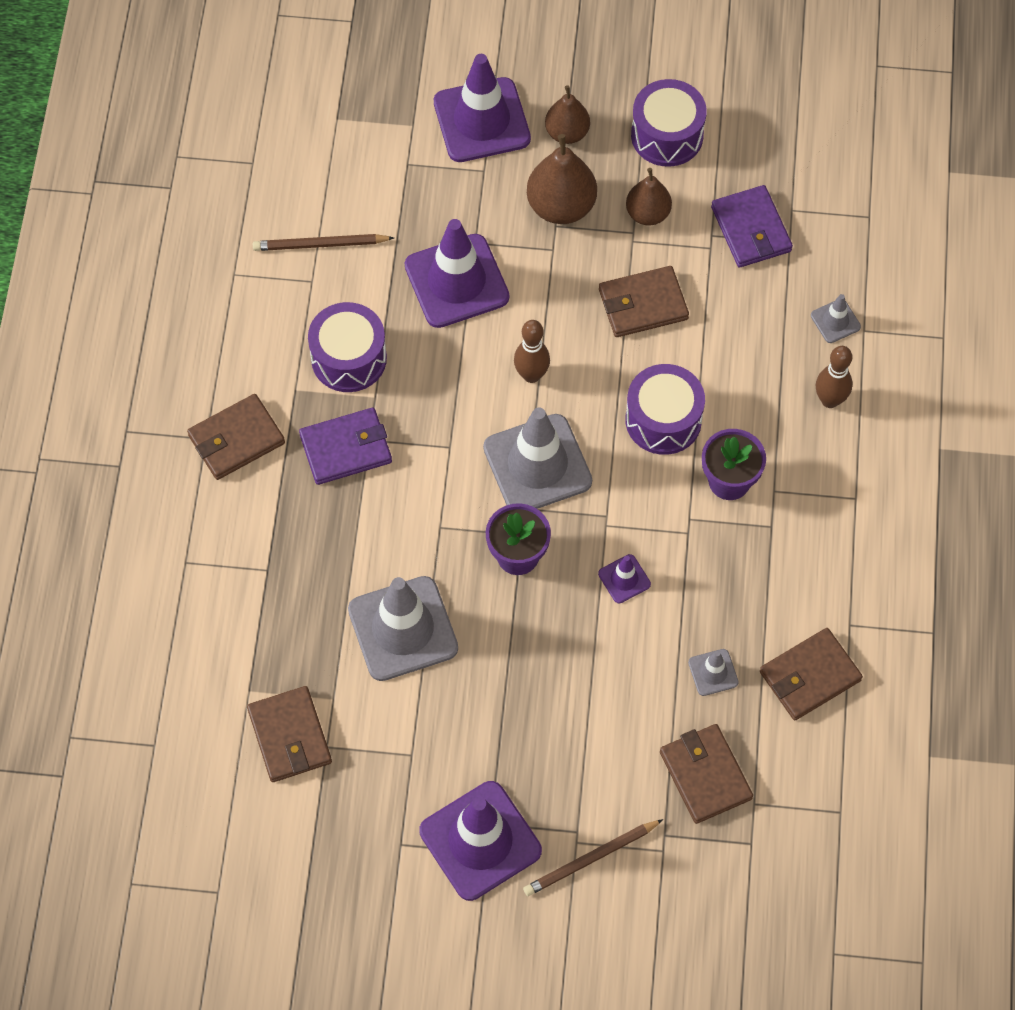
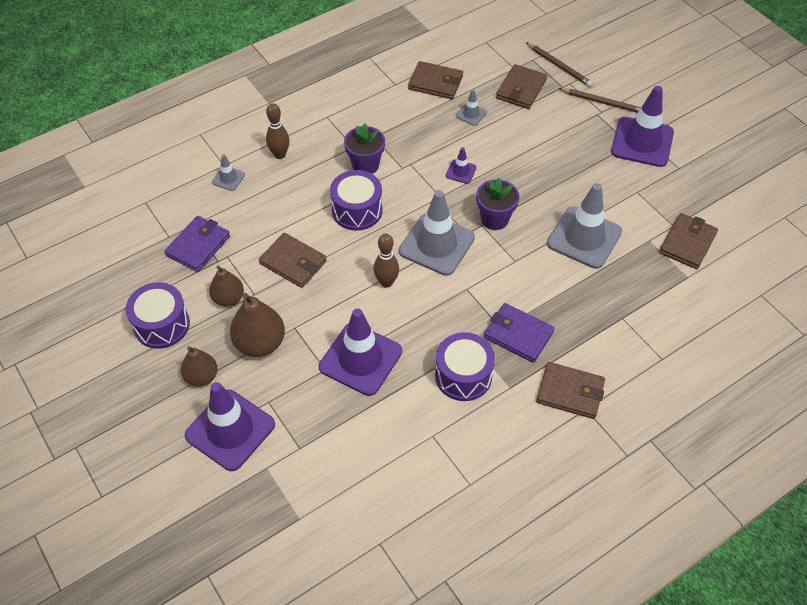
camera: 130 degrees left, 10 degrees down
brown pencil [253,234,394,251] -> brown pencil moved to [526,42,593,87]

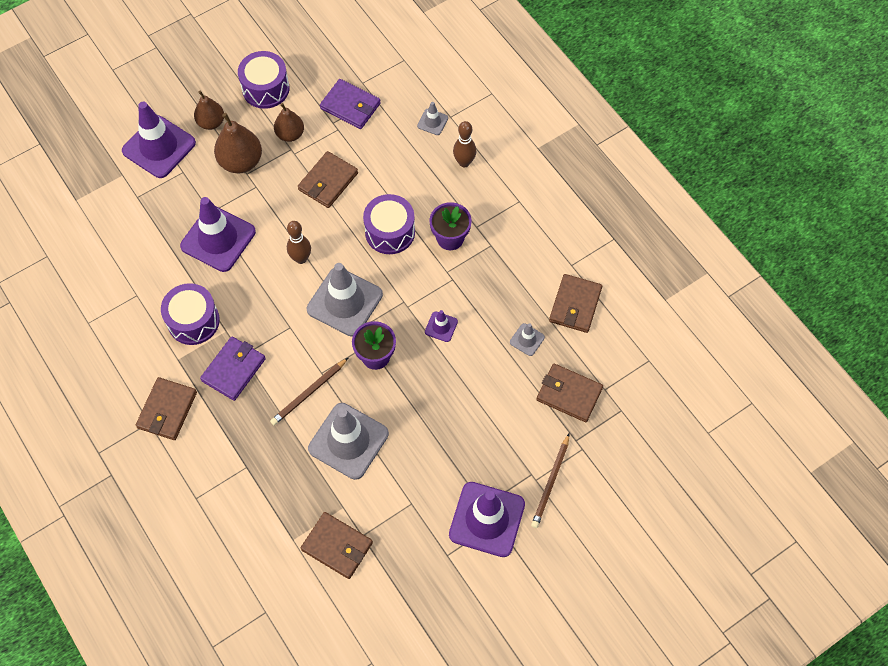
camera: 90 degrees right, 10 degrees up
brown pencil [526,42,593,87] -> brown pencil moved to [270,358,348,425]

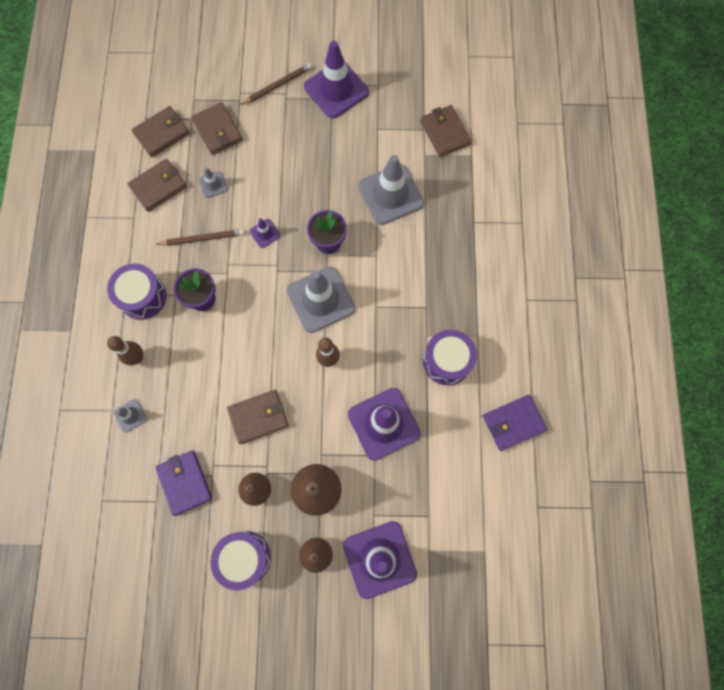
camera: 145 degrees left, 10 degrees up
brown wallet [136,377,197,440] -> brown wallet moved to [132,106,190,157]
purple wallet [200,336,266,401] -> purple wallet moved to [483,395,547,451]
brown pencil [270,358,348,425] -> brown pencil moved to [156,229,245,246]
purple drum [363,194,415,254] -> purple drum moved to [107,263,167,320]

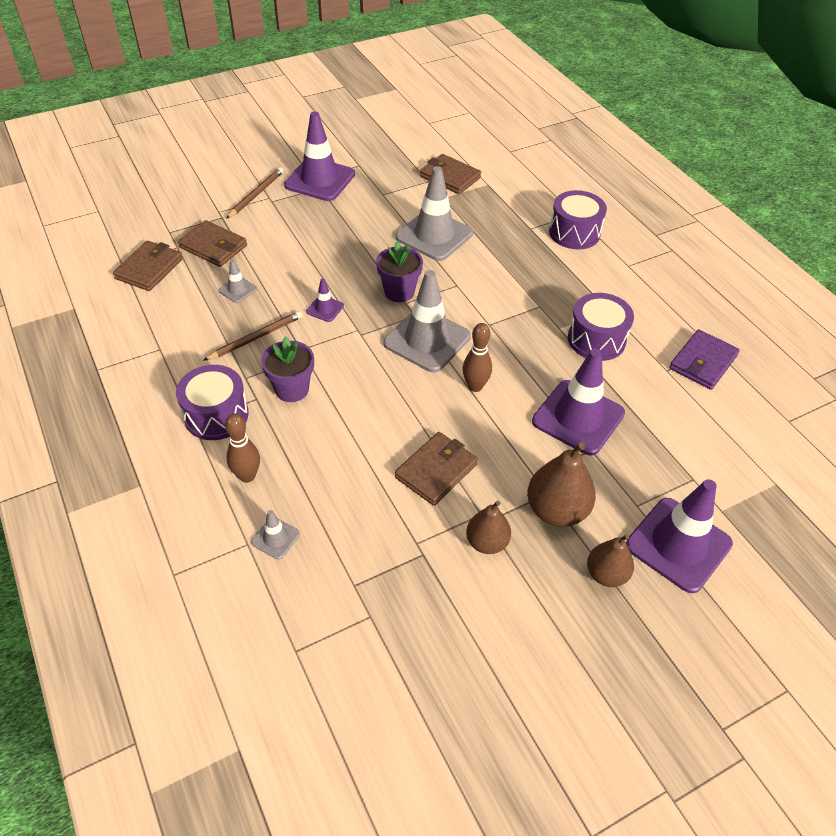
camera: 30 degrees left, 25 degrees down
brown wallet [127,159,187,212] -> none
purple wallet [155,450,213,516] -> none
purple drum [211,531,271,591] -> purple drum moved to [549,190,607,249]

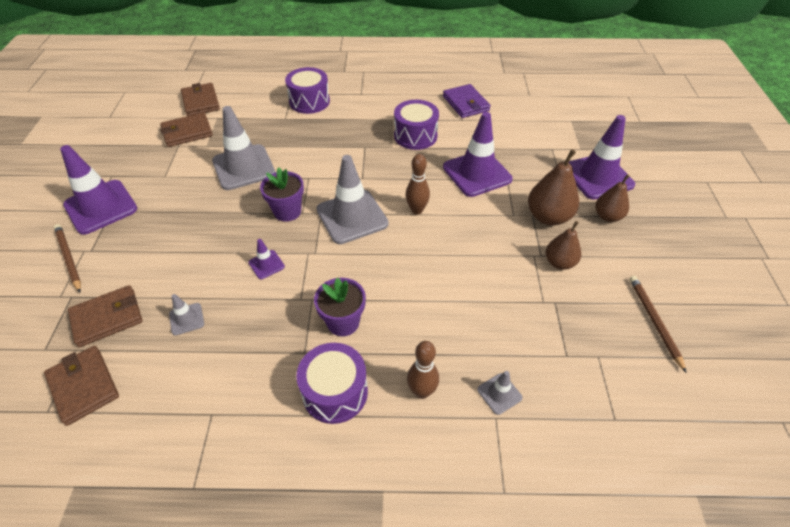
camera: 60 degrees left, 0 degrees up
brown pencil [203,311,303,361] -> brown pencil moved to [629,276,687,373]
brown wallet [395,432,478,506] -> brown wallet moved to [181,83,220,116]

